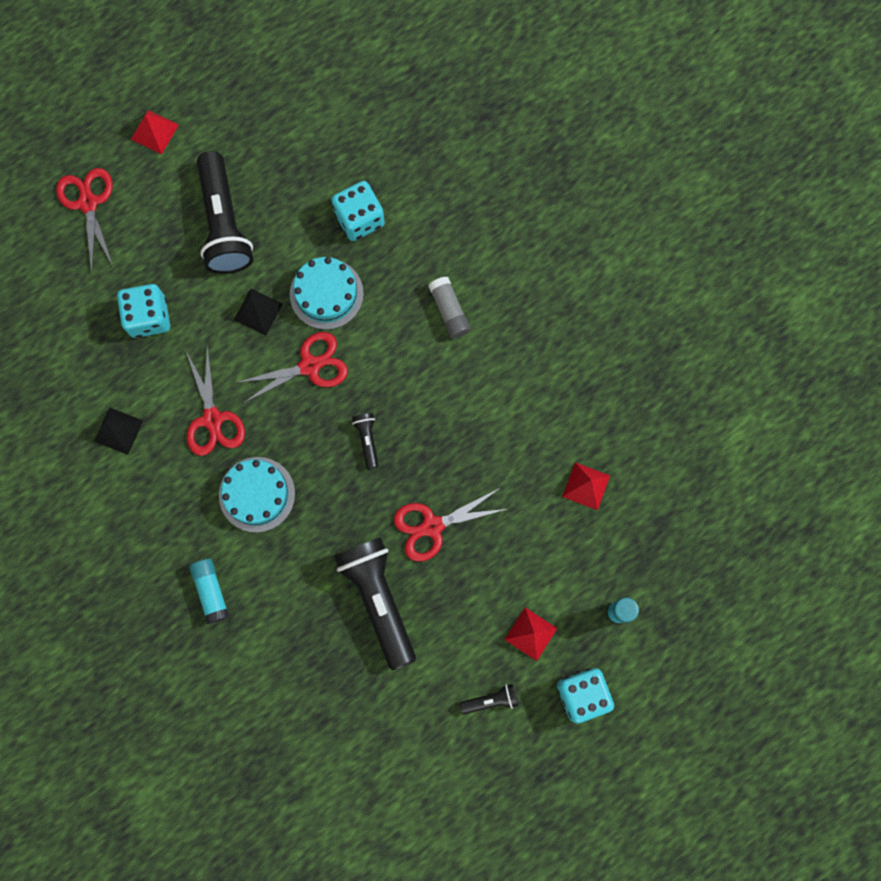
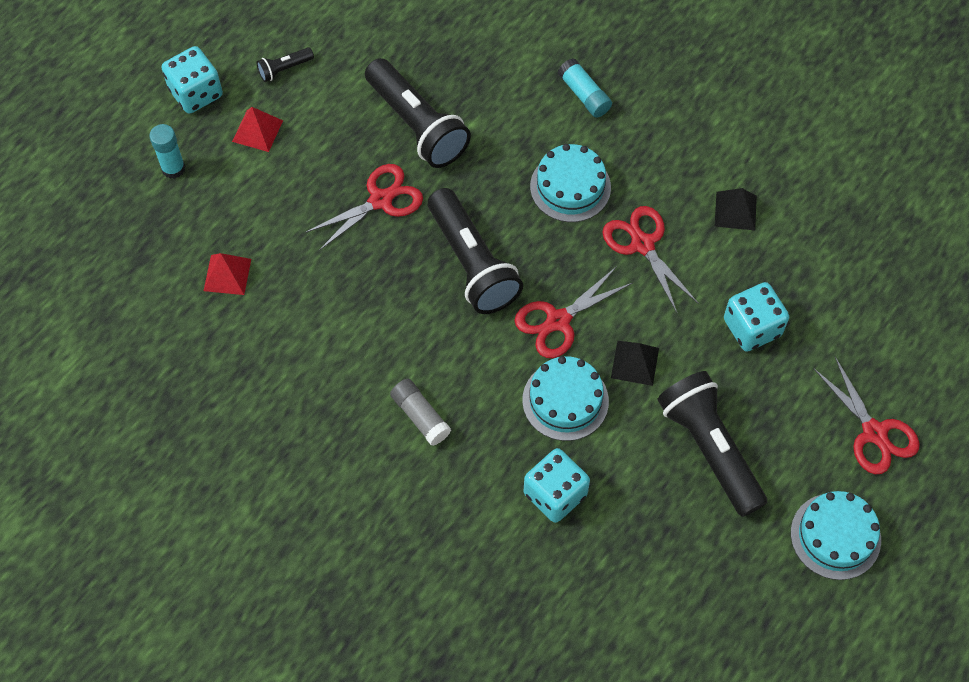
camera: 165 degrees right, 15 degrees down
red pyramid [131,110,179,154] -> turquoise cake [791,491,881,580]
black flashlight [352,413,379,469] -> black flashlight [428,188,523,314], size x2.27

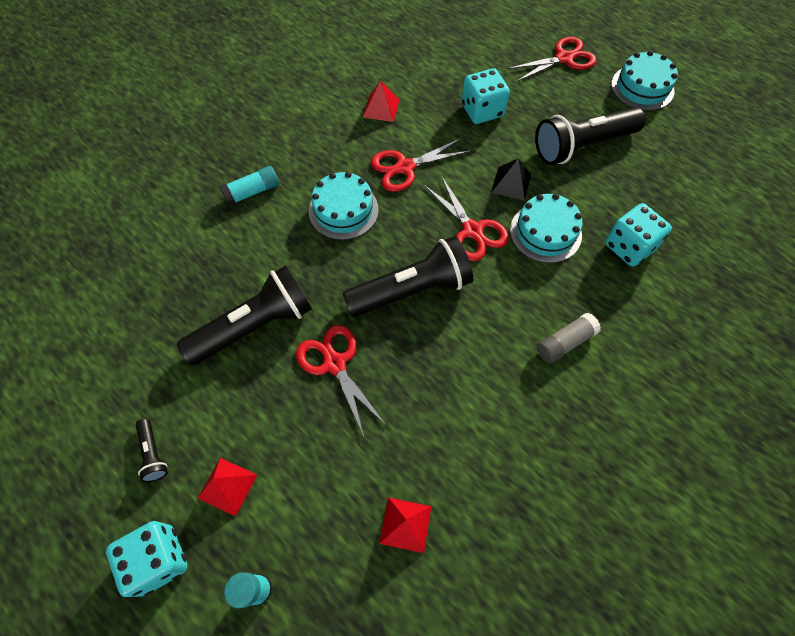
camera: 85 degrees left, 0 degrees up
black pyramid [715,188,757,230] -> red pyramid [363,81,400,122]

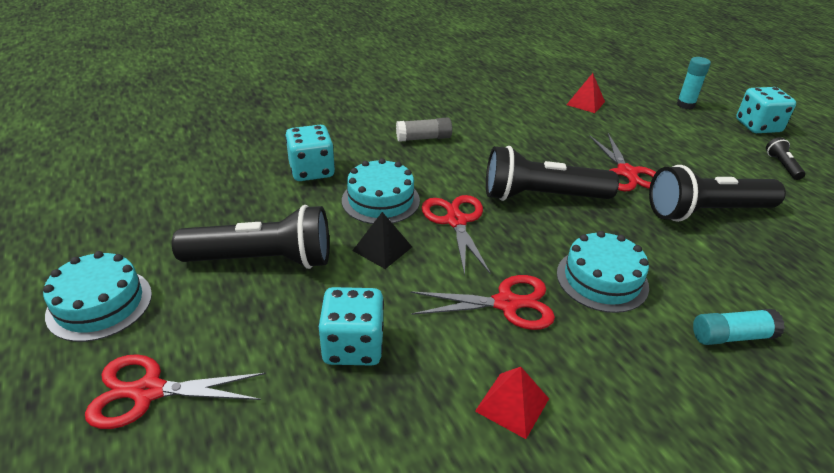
camera: 160 degrees left, 25 degrees down
red pyramid [198,458,257,517] -> none

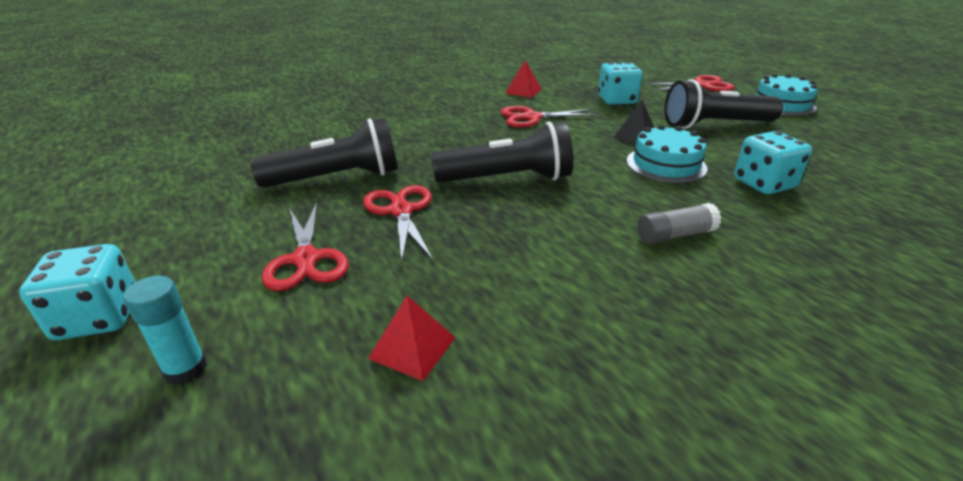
camera: 175 degrees right, 5 degrees down
red scissors [422,195,491,275] -> red scissors moved to [262,202,349,291]
turquoise cake [557,231,649,313] -> none
turquoise glue stick [693,309,785,345] -> none
black flashlight [766,137,805,180] -> none

